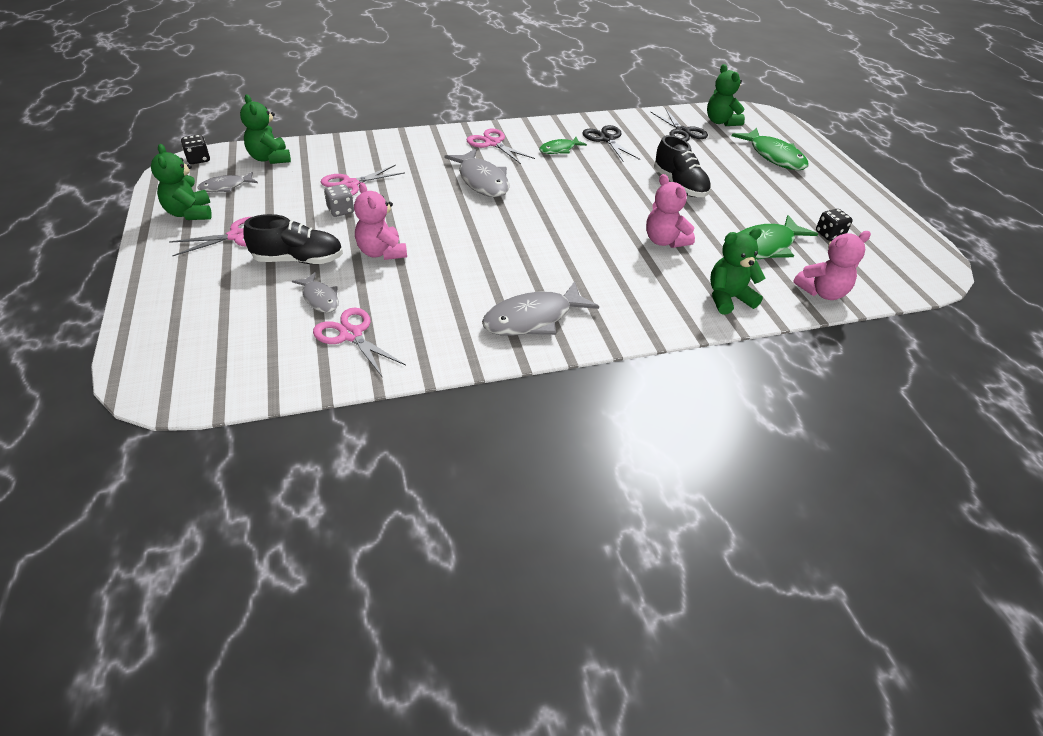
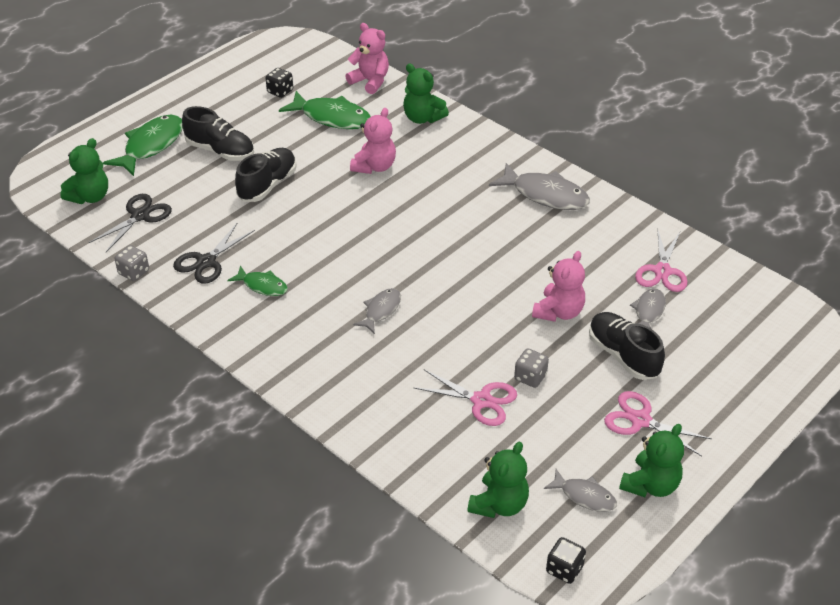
camera: 120 degrees left, 0 degrees up
grey fish [444,149,509,197] -> grey fish [353,288,401,334], size x0.57
pink scissors [466,128,535,164] -> none
none -> grey dice [115,245,149,281]
none -> black shoe [182,106,254,161]

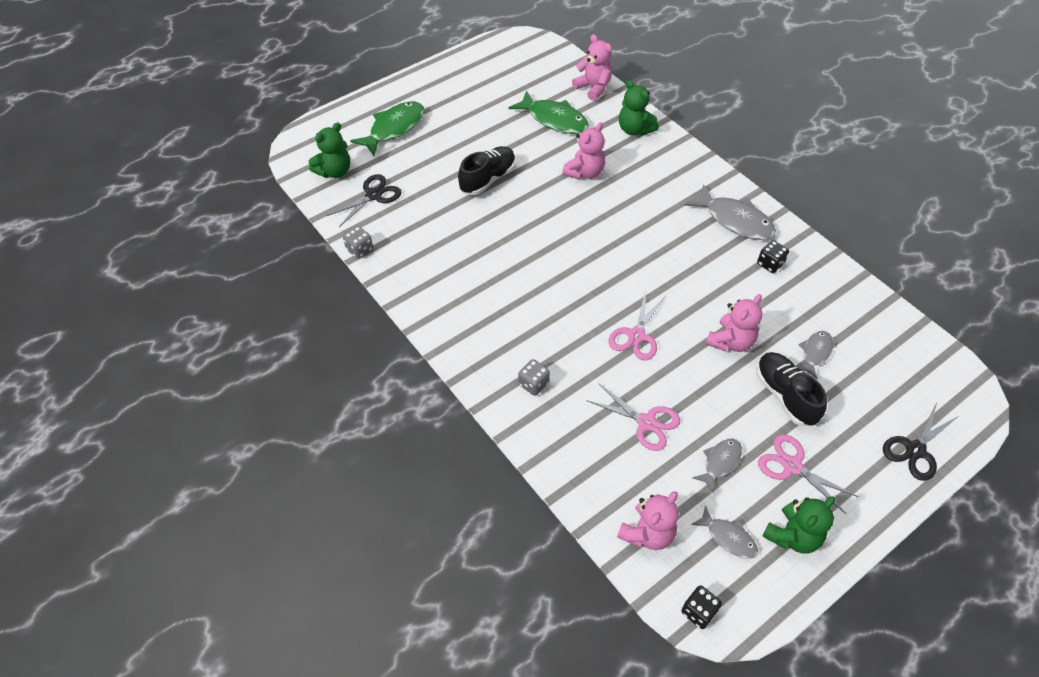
camera: 10 degrees right, 10 degrees up
black scissors [173,223,255,284] -> black scissors moved to [883,403,957,481]
black shoe [182,106,254,161] -> none
green fish [227,266,288,296] -> none
black dice [265,68,293,98] -> black dice moved to [757,240,789,273]
grey fish [353,288,401,334] -> grey fish moved to [692,439,742,493]
green teddy bear [467,441,529,518] -> pink teddy bear [617,491,679,550]
grey dice [514,348,549,388] -> grey dice moved to [518,359,550,396]
pink scissors [635,228,688,292] -> pink scissors moved to [608,289,665,360]

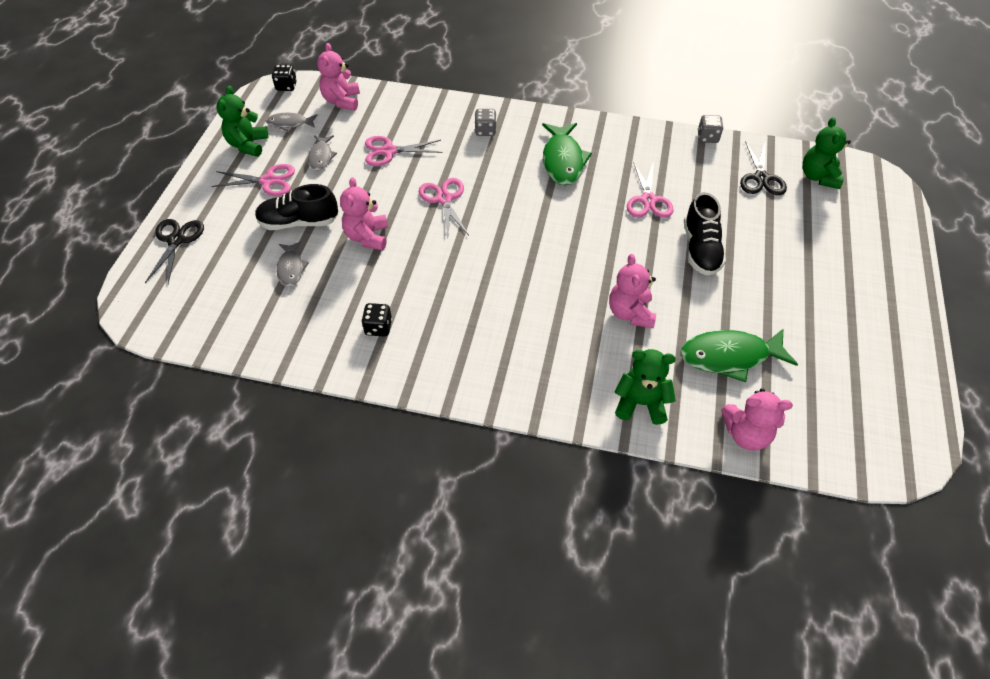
camera: 140 degrees right, 0 degrees up
green fish [350,101,424,156] -> green fish moved to [542,123,592,186]
grey fish [684,184,776,240] -> none
black shoe [756,352,827,426] -> black shoe turned 150 degrees clockwise [255,184,338,230]
none -> pink scissors [627,161,674,218]

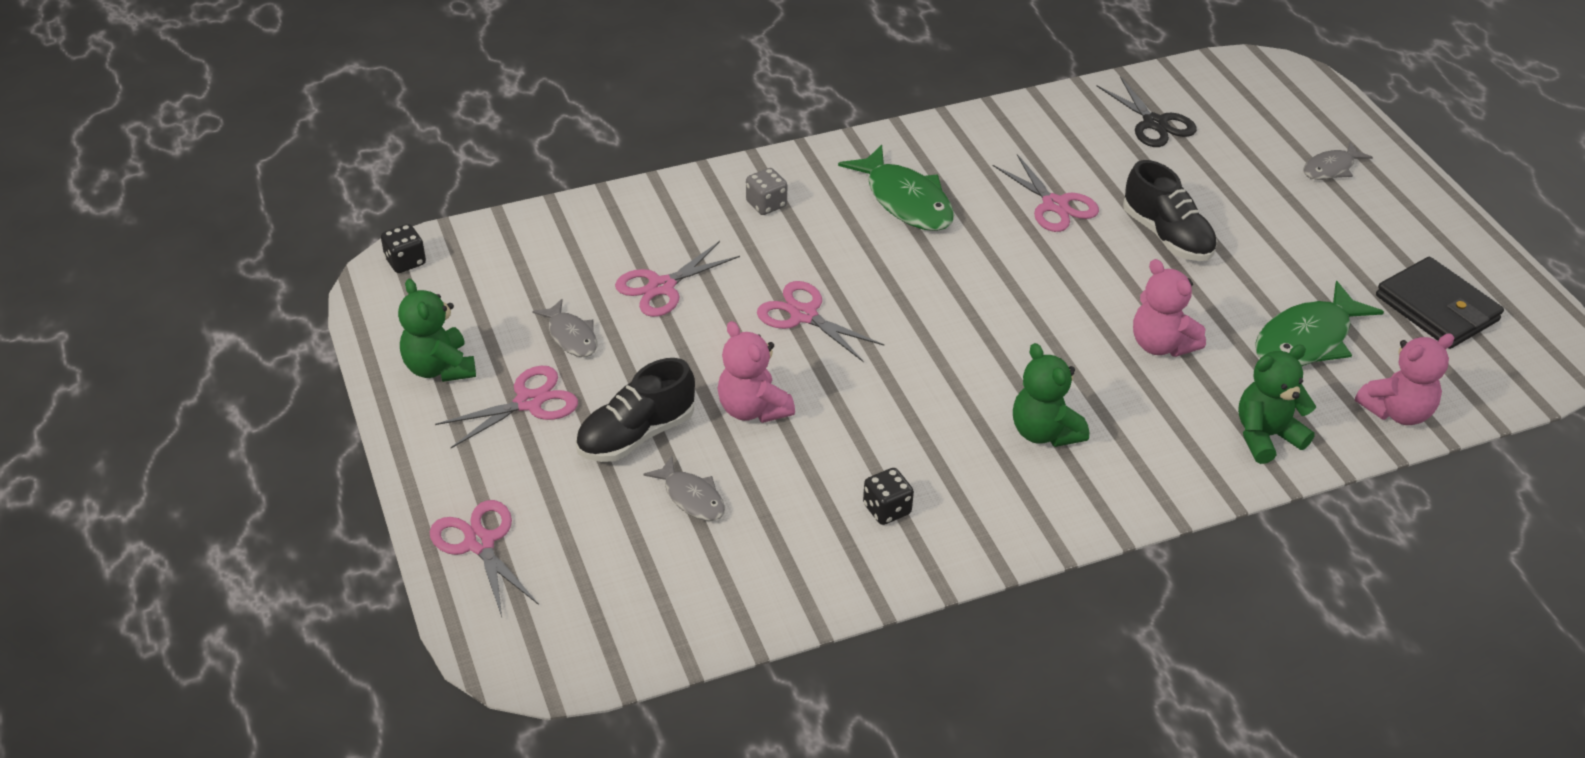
camera: 35 degrees left, 10 degrees down
black scissors [145,219,204,284] -> pink scissors [430,500,539,617]
grey fish [266,113,318,132] -> grey fish moved to [1303,142,1373,180]
pink teddy bear [317,43,360,110] -> none
grey dice [698,115,723,143] -> none
green teddy bear [803,117,851,189] -> green teddy bear moved to [1013,343,1089,447]
none -> black wallet [1376,257,1504,349]

